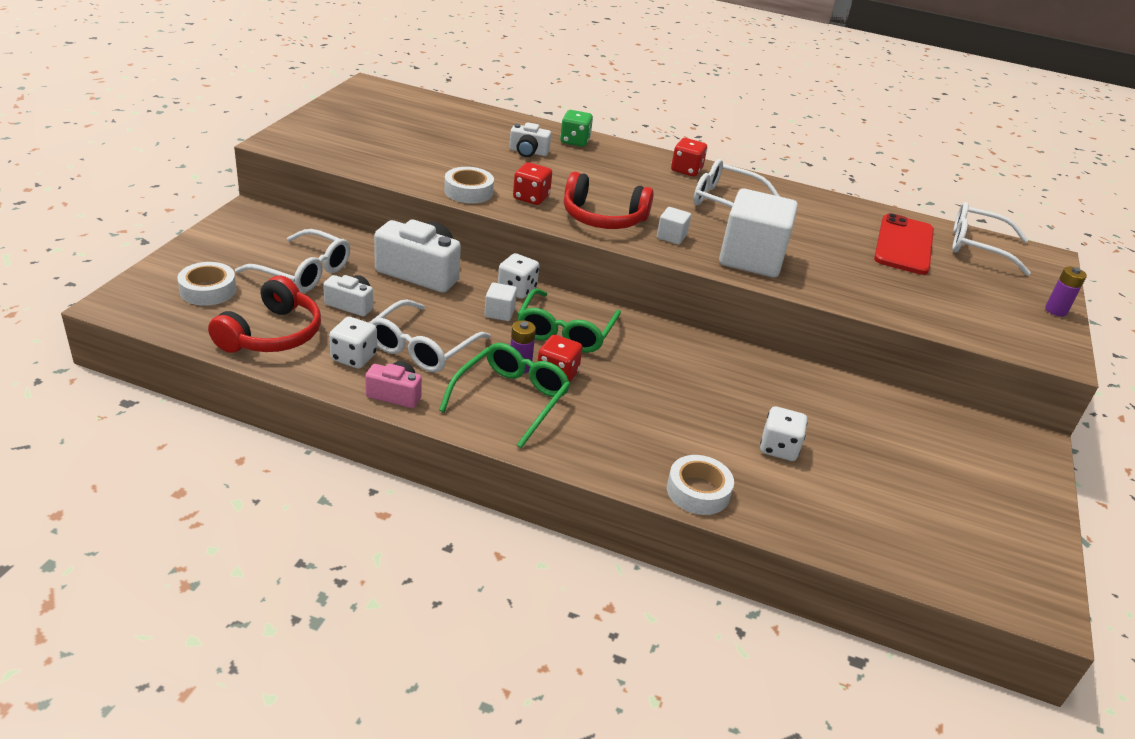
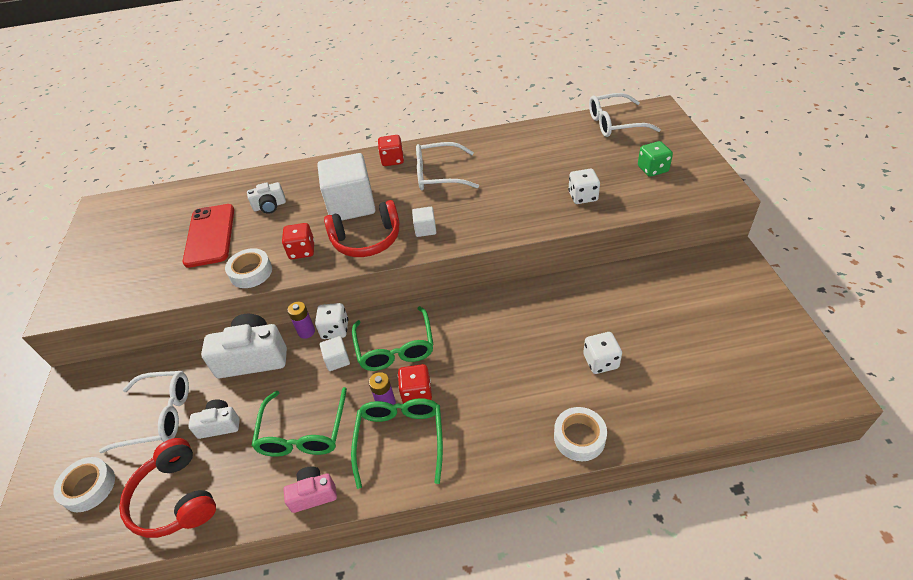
camera: 20 degrees left, 10 degrees up
red headphones [208,276,321,353] -> red headphones turned 150 degrees clockwise [119,438,216,538]
white dice [329,317,377,369] -> white dice moved to [568,169,600,204]
white glasses [369,300,491,372] -> green glasses [251,387,347,457]
green dice [560,110,593,147] -> green dice moved to [638,141,673,177]
white cube [719,188,798,277] -> white cube moved to [317,153,376,220]
red phone [874,213,934,275] -> red phone moved to [183,204,234,268]
purple battery [1045,267,1087,317] -> purple battery moved to [287,302,315,339]

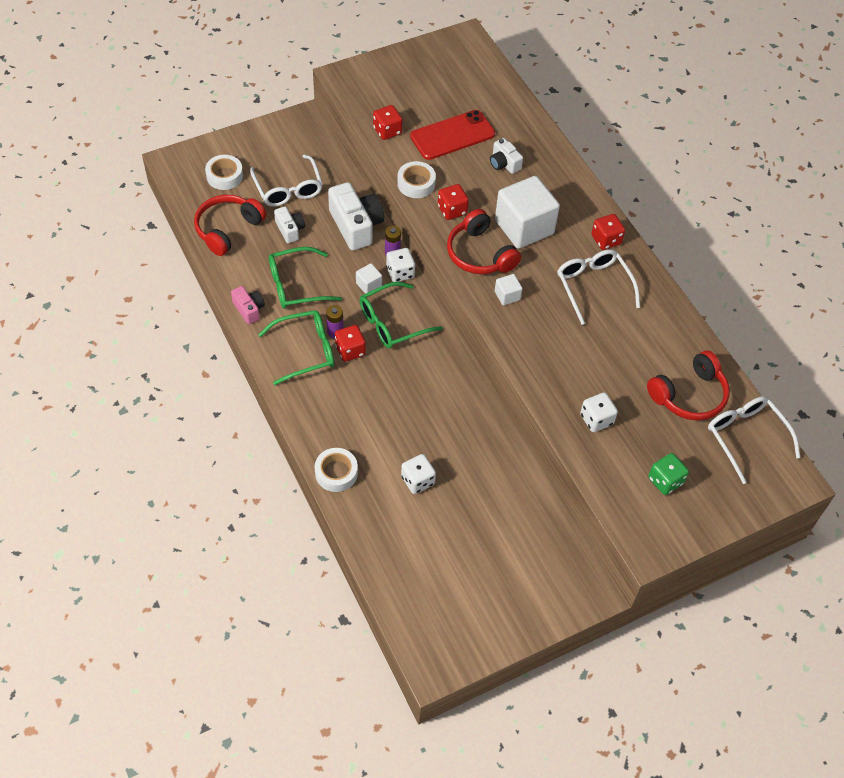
camera: 65 degrees right, 10 degrees up
none -> red dice [373,105,402,140]
none -> red headphones [647,351,730,420]

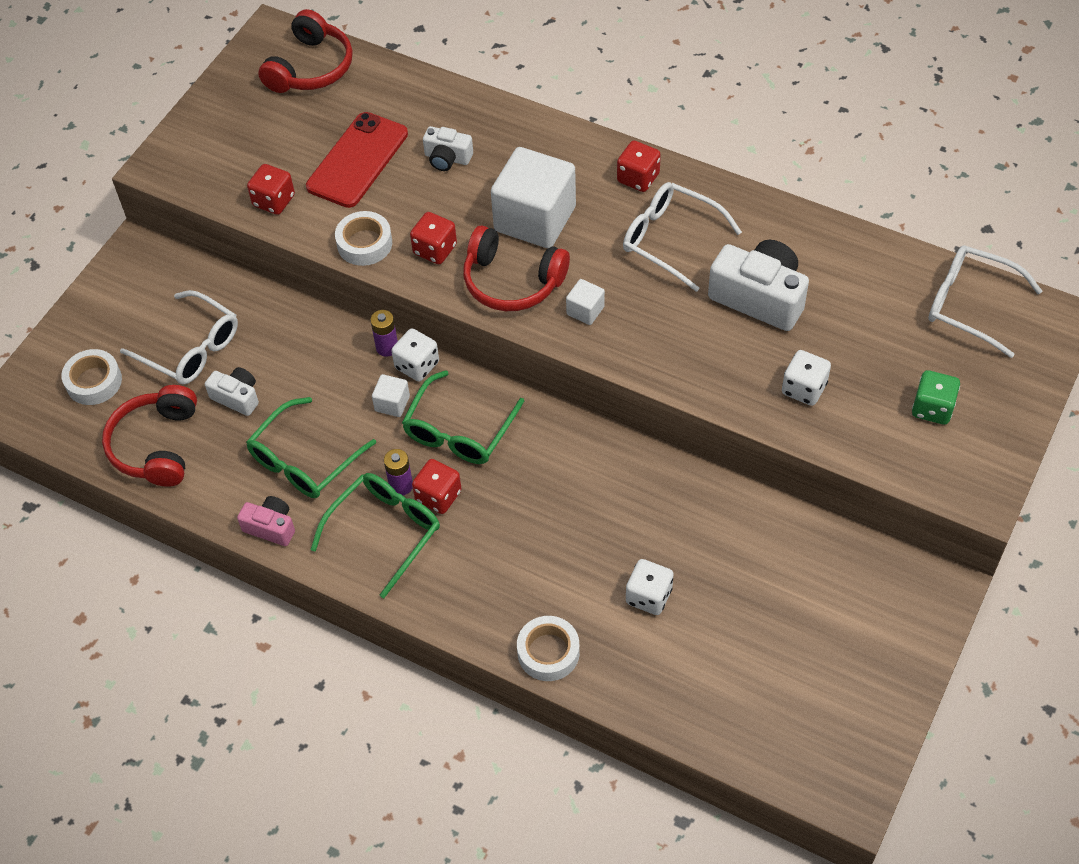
camera: 30 degrees left, 0 degrees up
white camera [328,182,384,251] -> white camera moved to [708,240,809,331]
red headphones [647,351,730,420] -> red headphones moved to [258,9,353,93]

